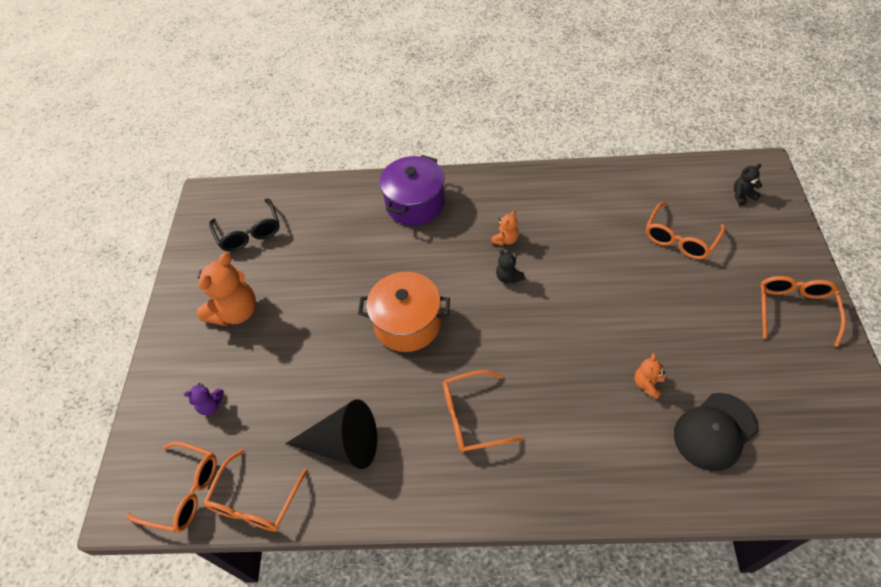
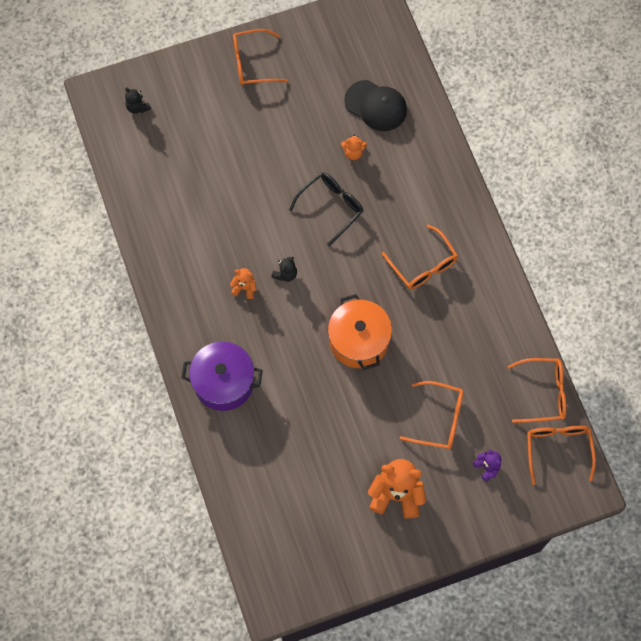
camera: 115 degrees left, 15 degrees up
black glasses [209,198,280,252] -> black glasses moved to [289,173,363,246]
black cone [286,399,377,469] -> none
orange glasses [646,202,725,259] -> orange glasses moved to [400,381,464,449]

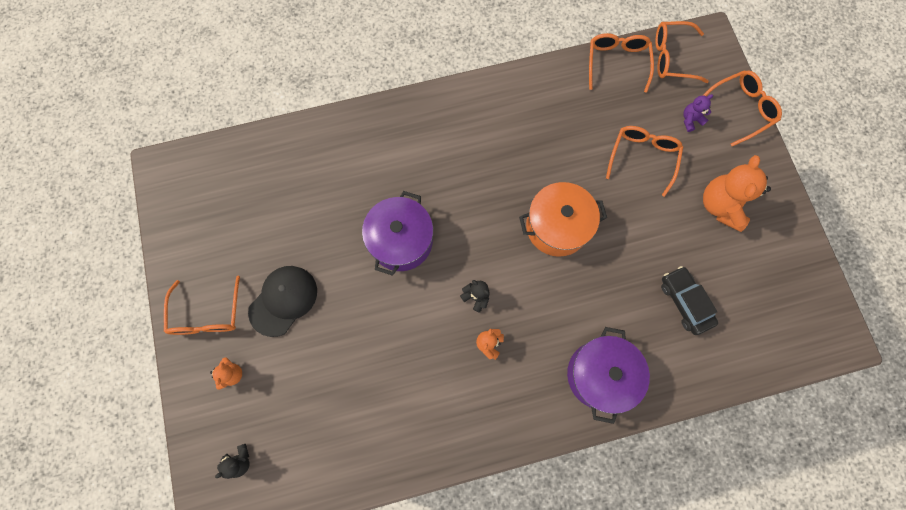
camera: 85 degrees left, 5 degrees up
black glasses [289,173,363,246] -> purple pot [362,191,433,276]
orange teddy bear [341,134,367,160] -> orange teddy bear moved to [210,357,242,390]
black cap [344,80,407,131] -> black cap moved to [248,266,317,337]
orange glasses [382,225,458,289] -> orange glasses moved to [702,70,782,146]
none -> black car [661,266,718,335]

